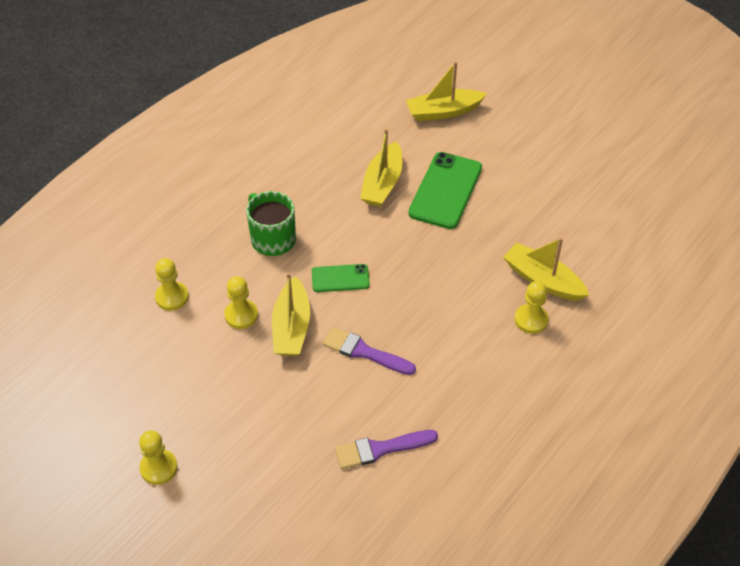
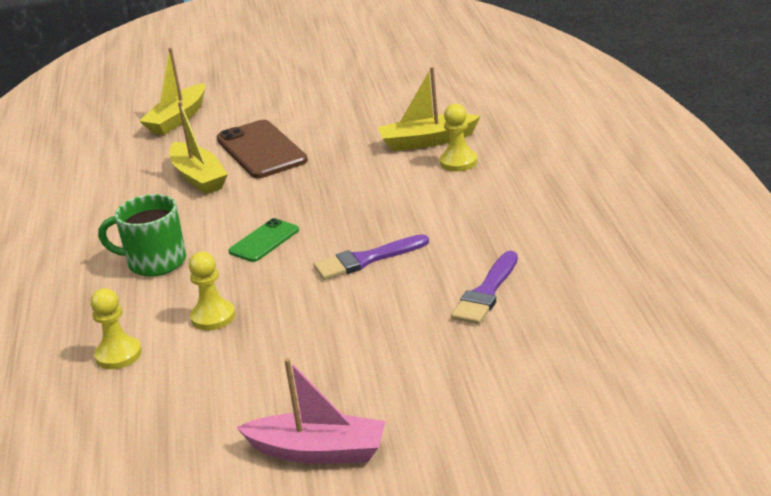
camera: 45 degrees left, 20 degrees down
yellow pawn [139,430,178,485] -> pink boat [236,358,386,464]
yellow boat [272,272,310,356] -> none
green phone [408,152,482,229] -> brown phone [217,120,308,178]

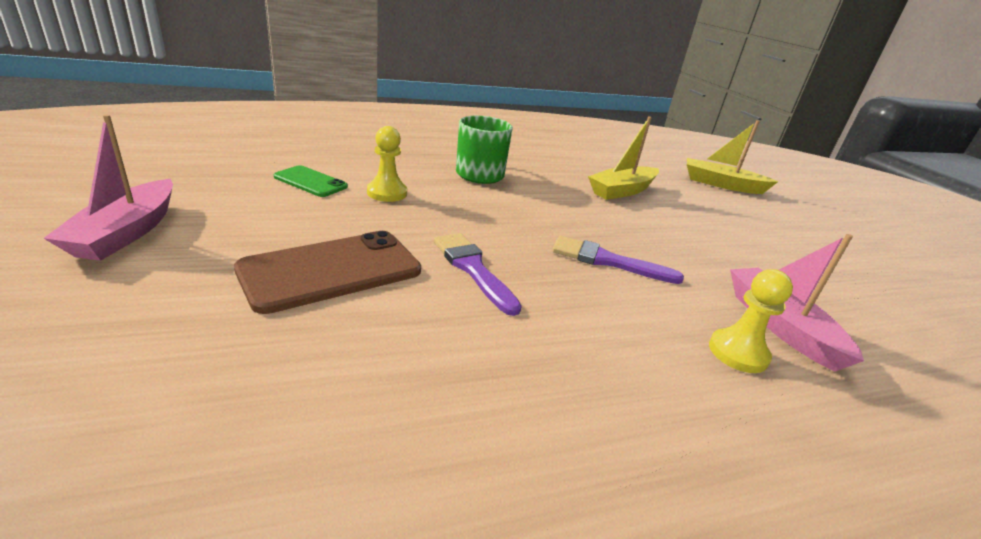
camera: 75 degrees right, 0 degrees up
yellow pawn [90,288,142,369] -> none
brown phone [217,120,308,178] -> brown phone moved to [234,231,421,314]
green phone [229,218,299,262] -> green phone moved to [274,165,348,197]
yellow boat [378,67,481,151] -> pink boat [730,234,864,371]
purple brush [451,251,518,324] -> purple brush moved to [552,236,684,284]

